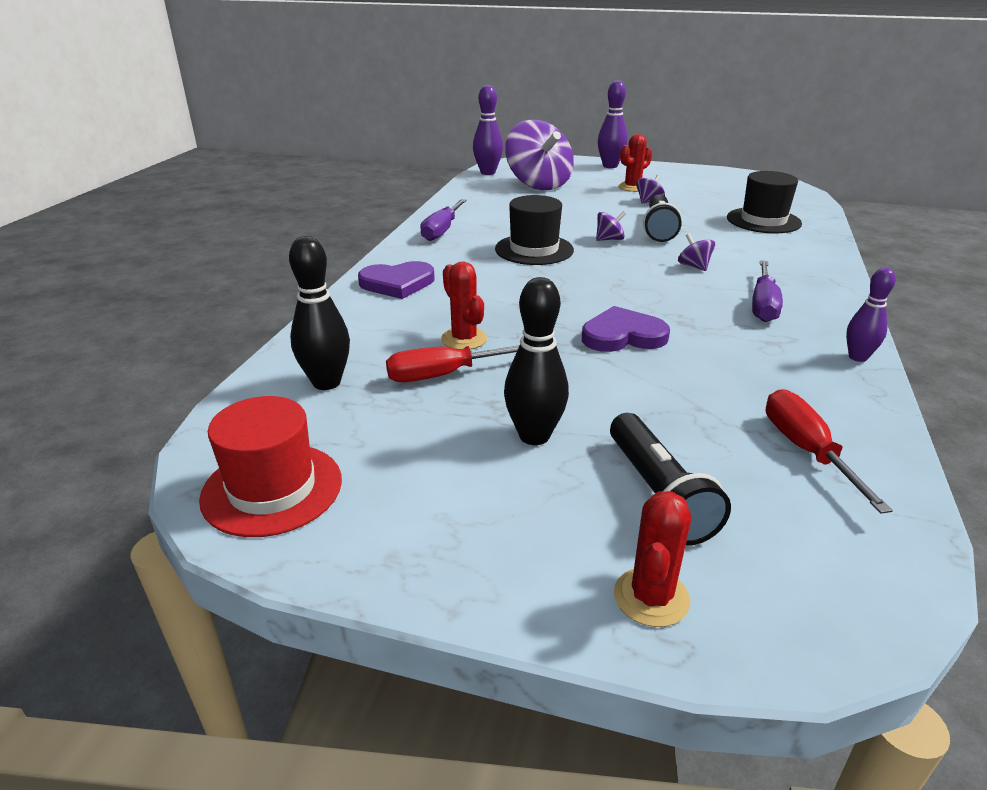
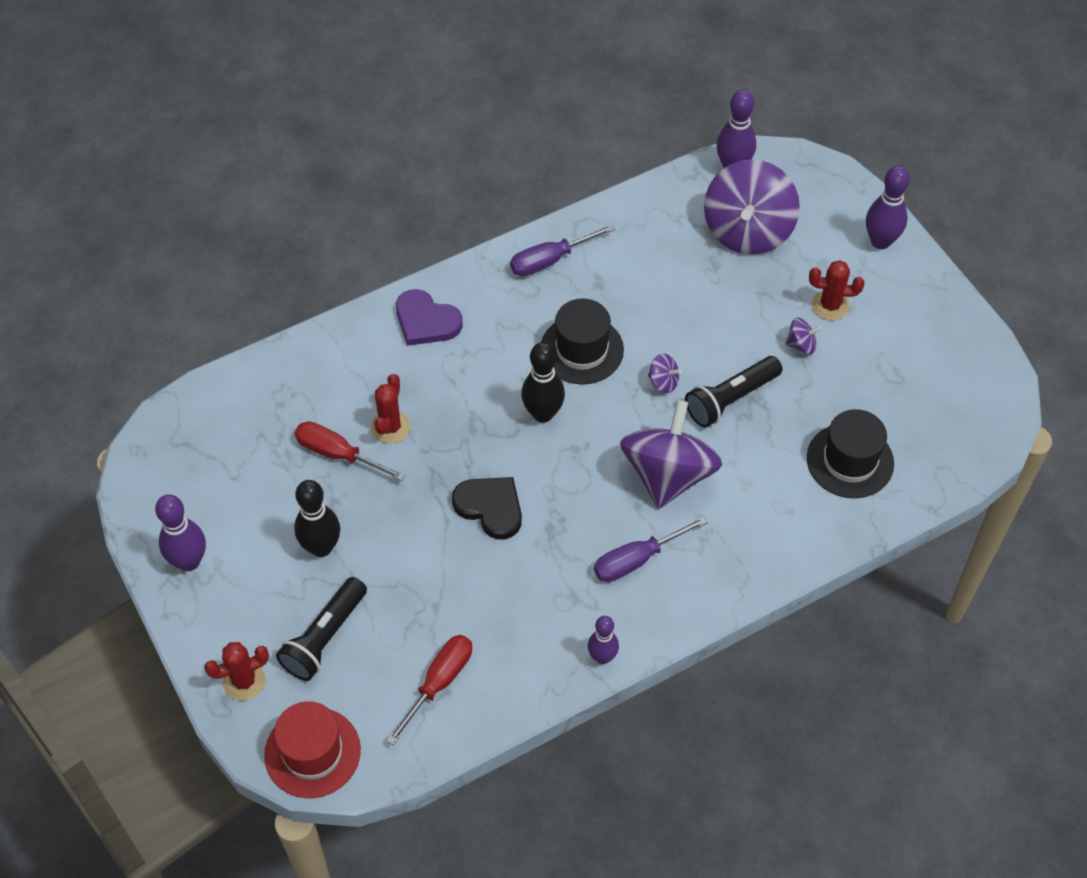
camera: 45 degrees right, 25 degrees up
red hat [199,396,342,537] -> red hat moved to [264,701,361,798]
black bowling pin [289,236,350,390] -> black bowling pin moved to [521,342,565,423]
purple heart [582,306,670,352] -> black heart [452,477,522,540]
purple spinning top [678,233,715,271] -> purple spinning top [620,400,722,508], size x2.48
none -> purple bowling pin [155,494,206,571]

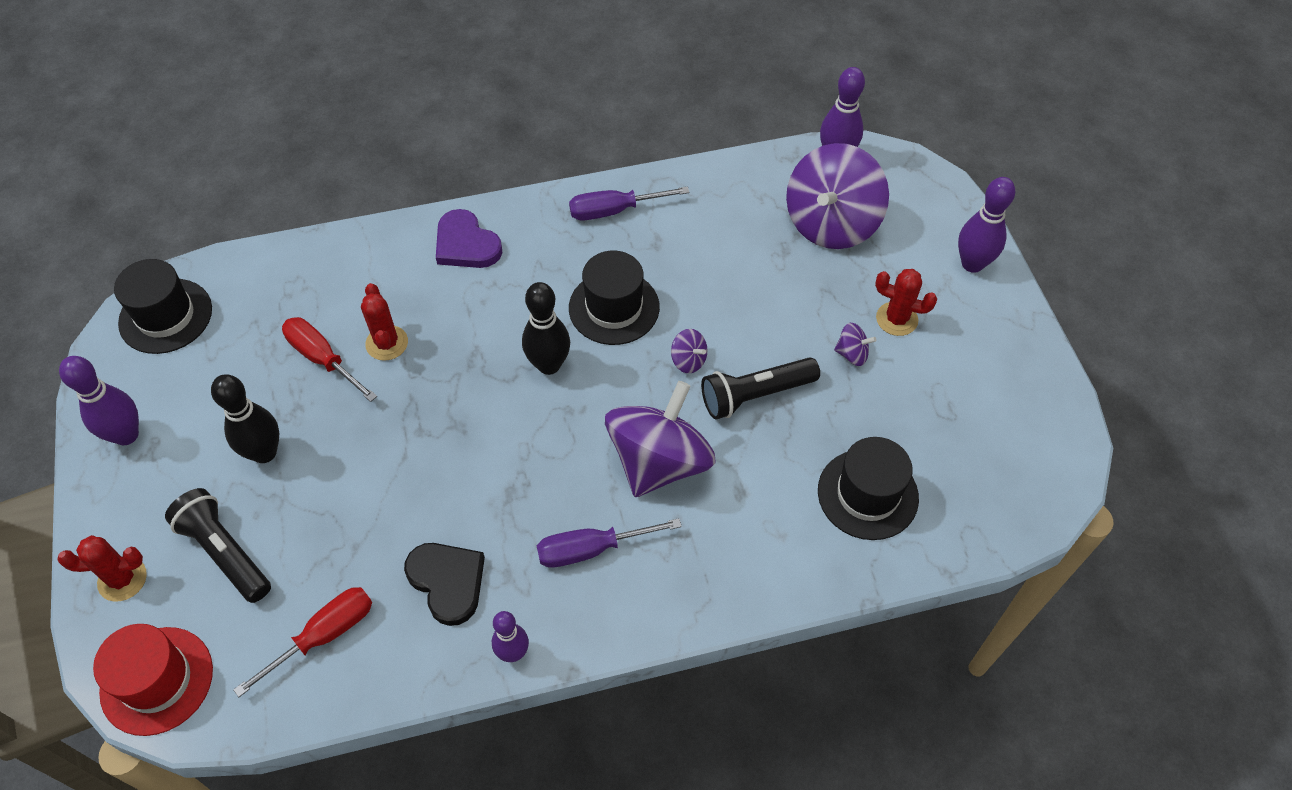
camera: 15 degrees right, 0 degrees up
black flashlight [276,577,367,681] -> black flashlight turned 90 degrees clockwise [165,488,271,603]
red cactus [371,374,410,444] -> red cactus turned 45 degrees counterclockwise [361,283,408,361]
black heart [452,477,522,540] -> black heart moved to [404,543,485,626]
none -> black hat [114,259,212,354]

